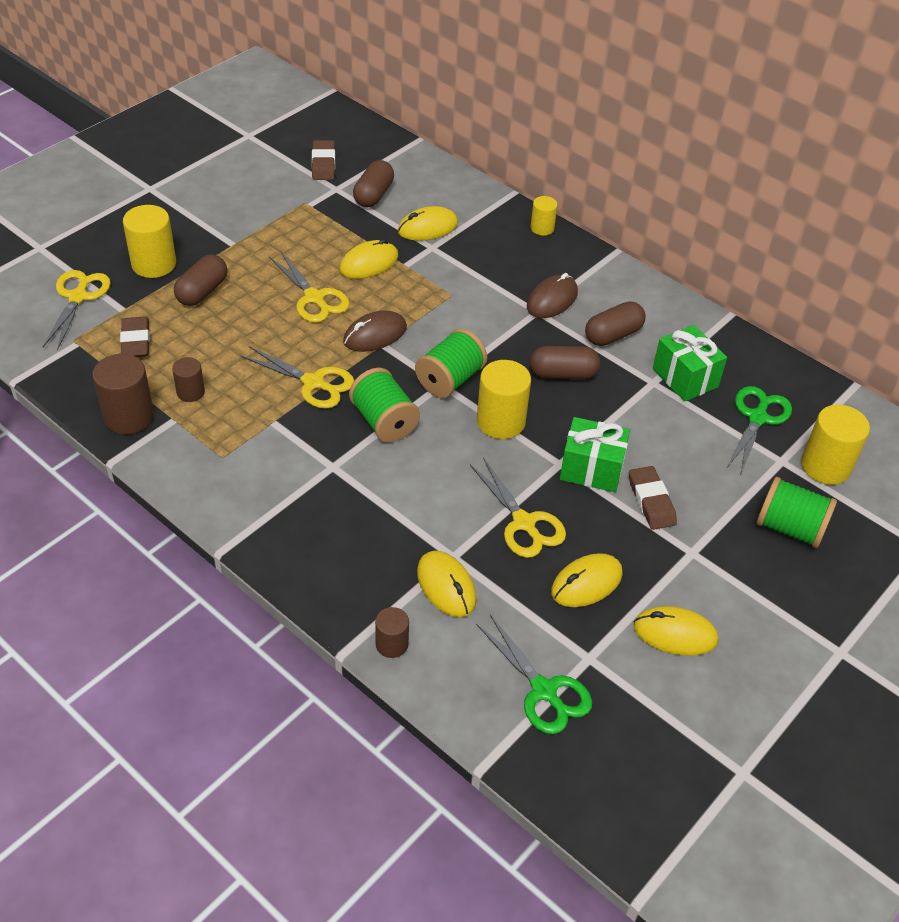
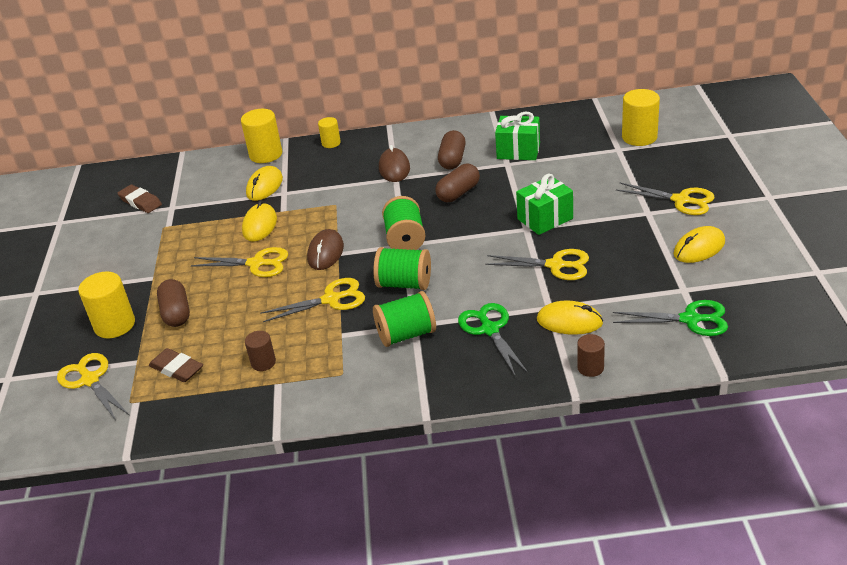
camera: 40 degrees left, 10 degrees down
brown cylinder [92,354,154,434] -> none
brown capsule [353,160,394,207] -> none
yellow cylinder [477,360,531,439] -> yellow cylinder moved to [241,109,282,163]
yellow mouse [551,553,623,607] -> none
brown eraser [629,466,677,530] -> none
green scissors [726,386,792,473] -> green scissors moved to [458,303,529,377]
green spool [756,477,837,548] -> green spool moved to [373,291,436,347]
none -> yellow scissors [616,183,715,215]

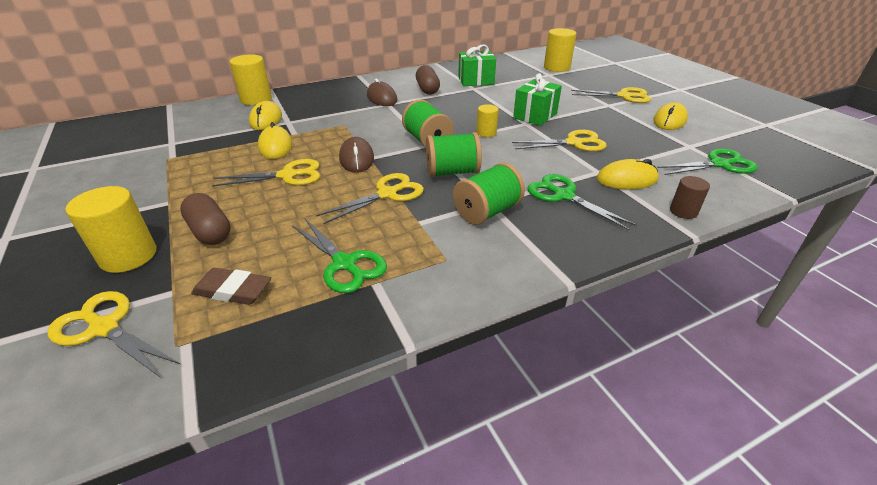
camera: 25 degrees left, 0 degrees up
brown eraser [117,185,162,213] -> none
brown cylinder [245,331,276,371] -> green scissors [292,219,387,293]
yellow cylinder [318,117,341,148] -> yellow cylinder moved to [477,104,499,137]
brown capsule [435,164,480,202] -> none

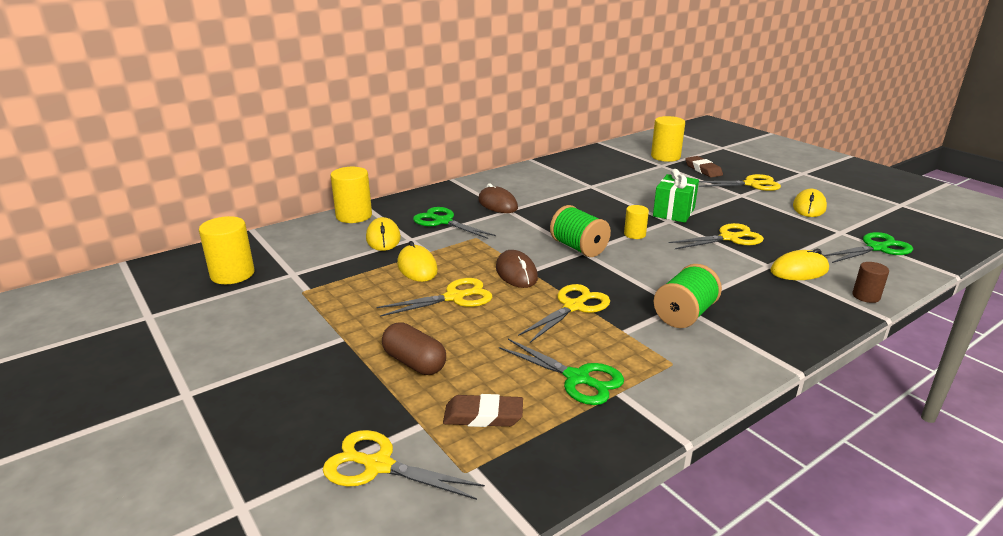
camera: 10 degrees left, 10 degrees down
yellow cylinder [66,186,156,273] -> yellow cylinder moved to [199,216,255,284]
brown capsule [416,65,440,95] -> none
green spool [426,132,482,177] -> none
green gift [458,44,496,86] -> none
green scissors [527,174,636,230] -> green scissors moved to [413,207,496,239]
none -> brown eraser [685,156,723,178]

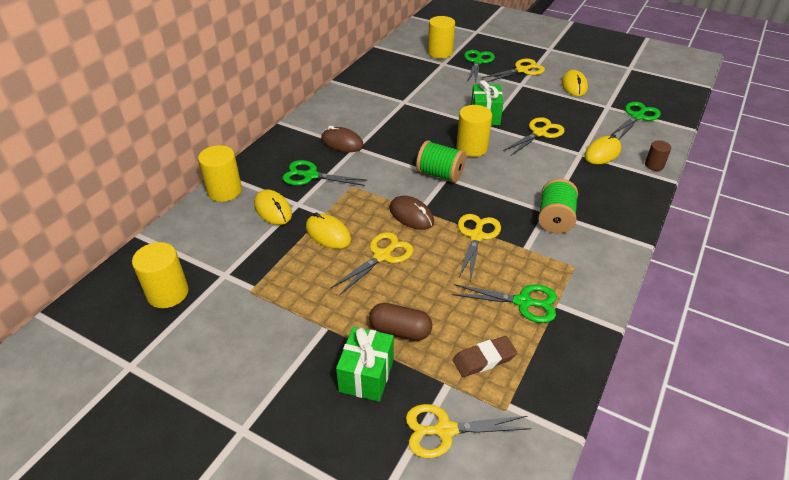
camera: 25 degrees left, 15 degrees up
yellow cylinder [624,205,649,239] -> yellow cylinder [457,105,492,157], size x1.75
brown eraser [685,156,723,178] -> green scissors [464,50,495,83]
none -> green gift [336,327,394,402]

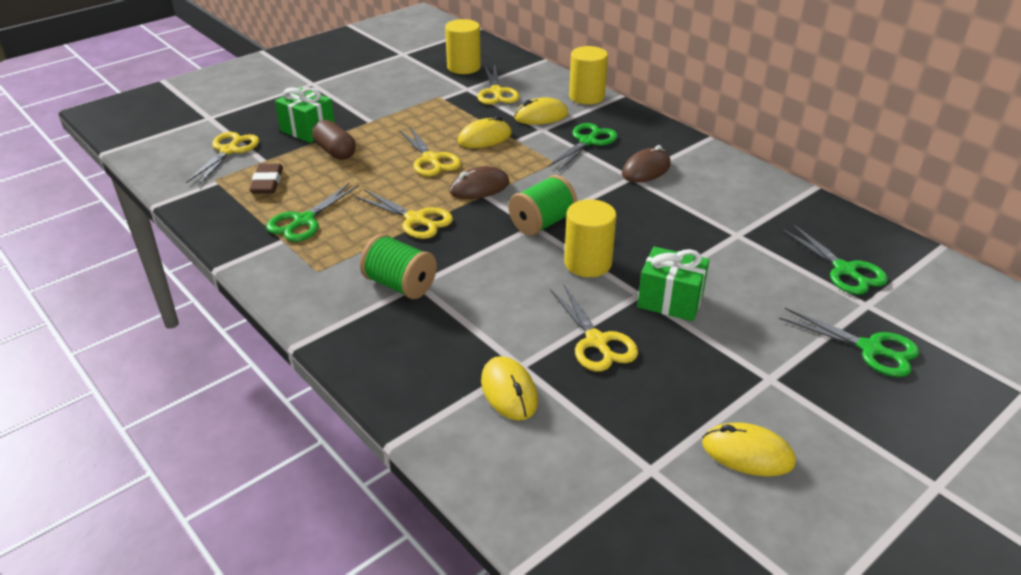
camera: 110 degrees right, 5 degrees down
brown capsule [369,303,432,341] -> brown capsule turned 75 degrees counterclockwise [312,120,356,160]
yellow cylinder [428,16,455,59] -> none
yellow scissors [482,59,545,82] -> yellow scissors moved to [477,64,520,105]
green scissors [611,102,661,139] -> green scissors moved to [782,224,888,295]
brown cylinder [645,140,671,171] -> none

